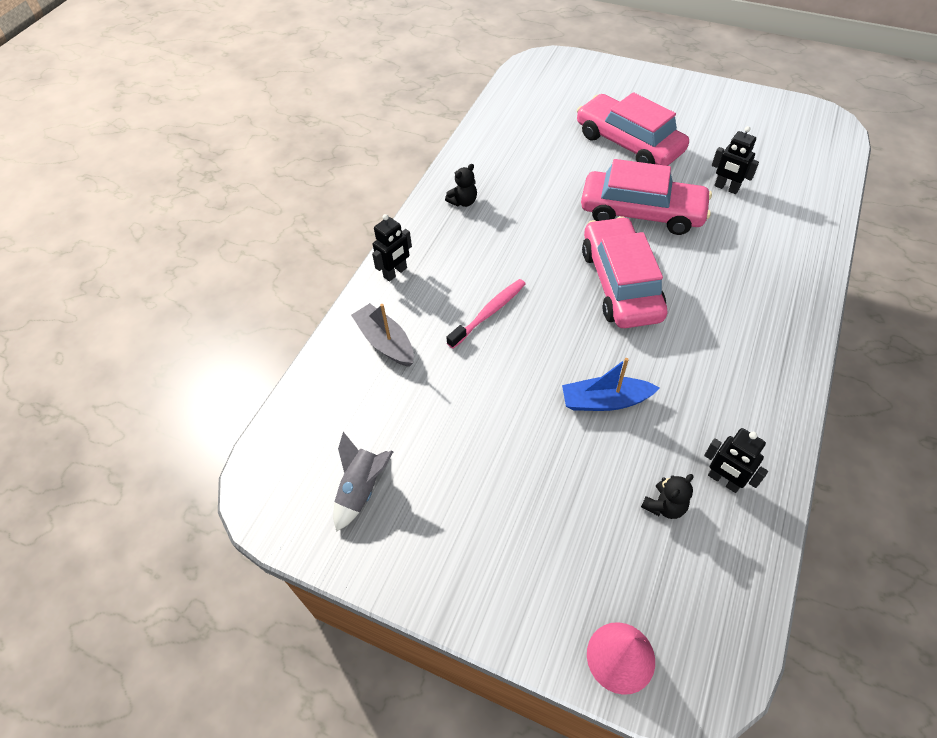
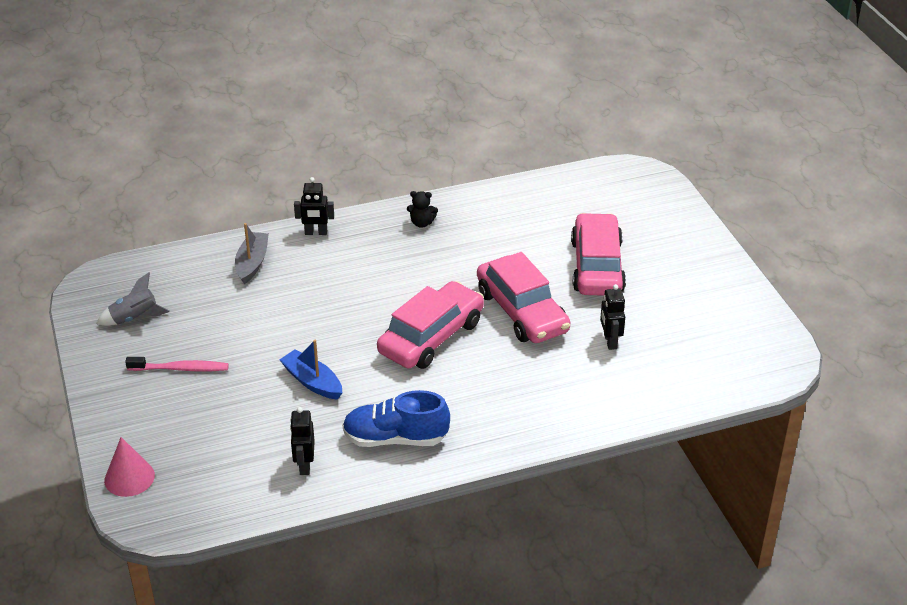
camera: 45 degrees right, 15 degrees down
pink toothbrush [446,279,526,348] -> pink toothbrush moved to [125,357,229,371]
black teddy bear [641,474,693,519] -> none
none -> blue shoe [343,390,450,447]

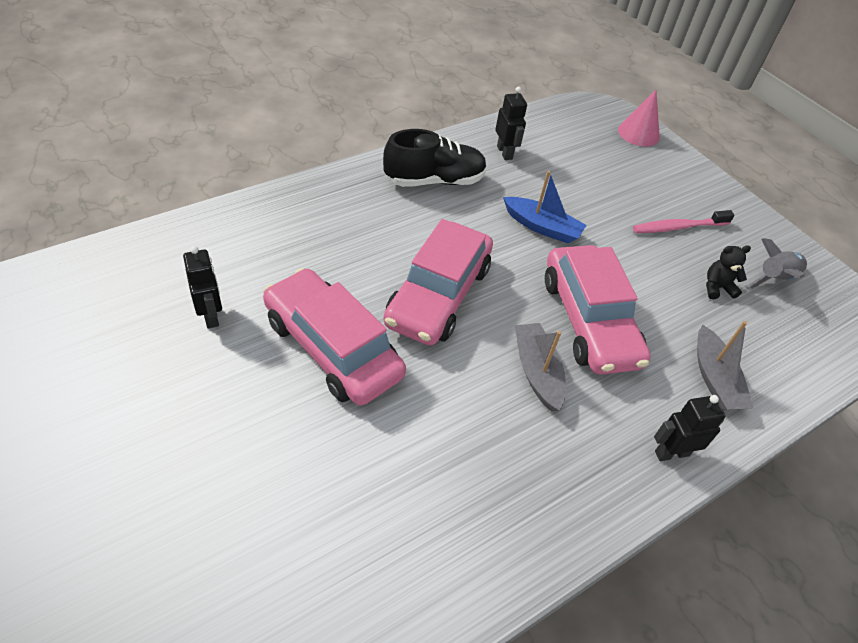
camera: 160 degrees right, 10 degrees up
blue shoe [343,390,450,447] -> black shoe [383,129,487,187]
black teddy bear [407,191,438,228] -> black teddy bear moved to [706,245,751,299]
pink car [571,213,626,296] -> pink car moved to [545,245,651,375]
none -> grey boat [515,323,566,412]

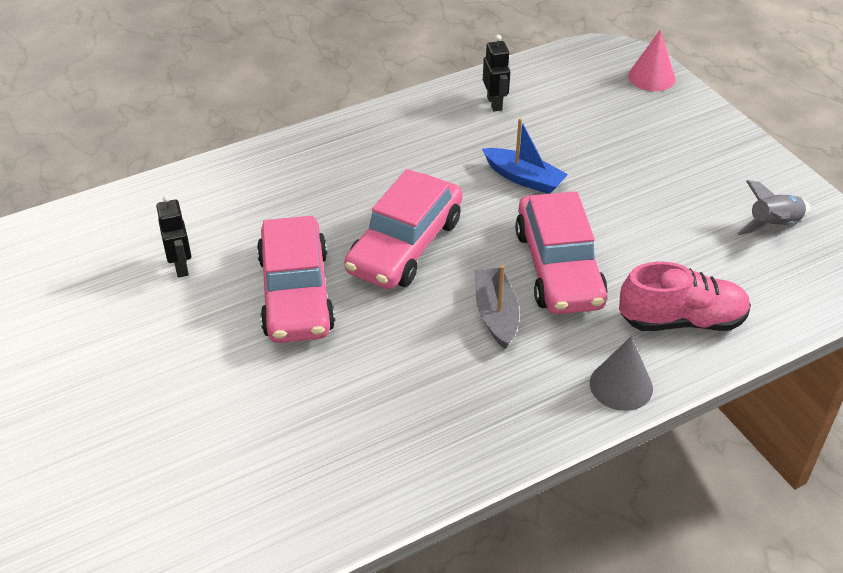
camera: 10 degrees right, 5 degrees down
pink car [263,268,406,405] -> pink car turned 150 degrees counterclockwise [257,216,335,343]
black shoe [383,129,487,187] -> none
pink toothbrush [633,210,735,233] -> none
black robot [654,395,725,461] -> grey cone [590,336,653,411]
grey boat [697,321,753,410] -> pink shoe [619,261,751,331]
black teddy bear [706,245,751,299] -> none

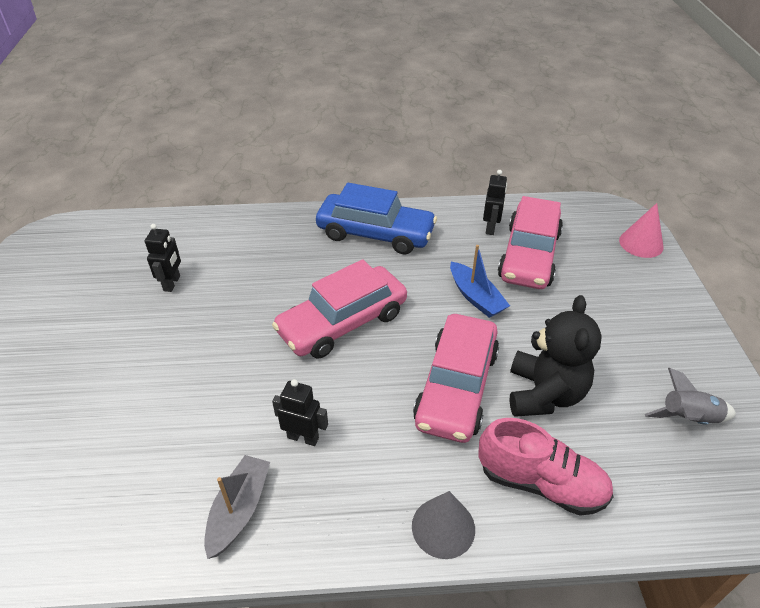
camera: 25 degrees right, 0 degrees up
pink car [257,216,335,343] -> pink car moved to [498,196,563,289]
grey boat [475,265,519,349] -> grey boat moved to [204,455,270,559]
none -> black robot [272,379,328,446]
none -> blue car [316,183,437,254]
none -> black teddy bear [509,295,602,417]

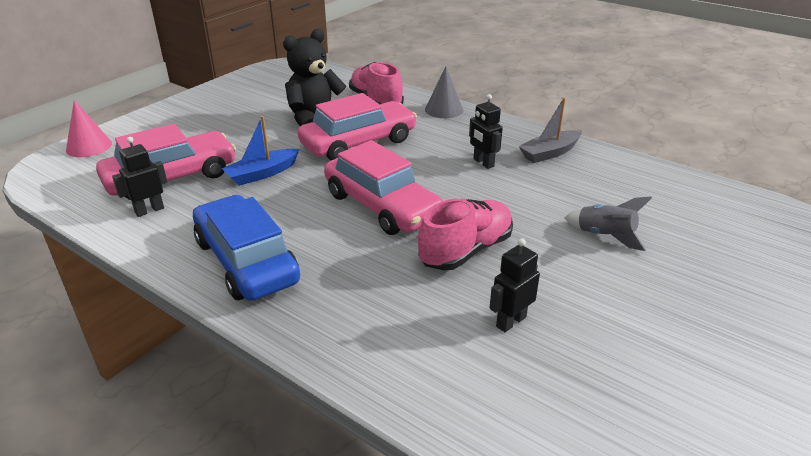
camera: 140 degrees left, 10 degrees down
pink car [272,259,407,358] -> pink car turned 45 degrees clockwise [324,140,443,235]
blue boat [450,245,510,318] -> blue boat turned 135 degrees counterclockwise [221,116,299,186]
grey rocket [645,368,736,424] -> grey rocket moved to [564,197,652,251]
none -> pink shoe [418,199,513,271]

